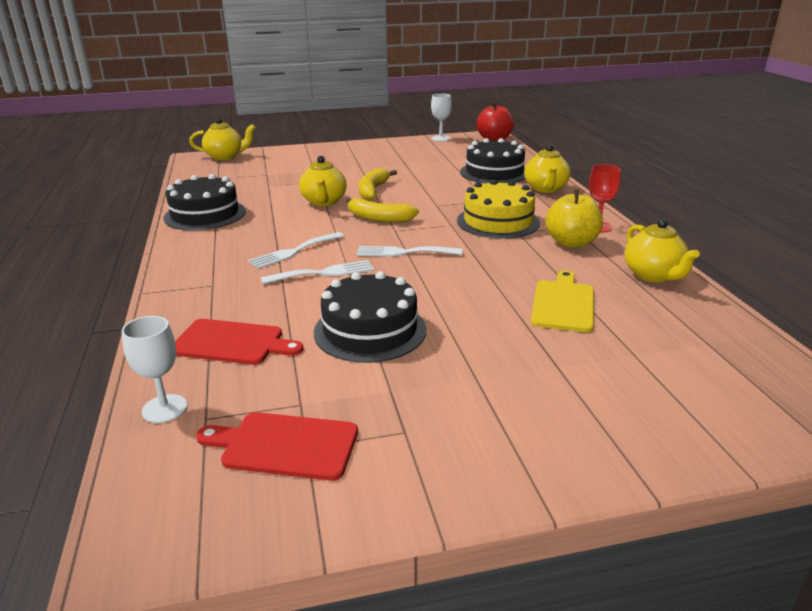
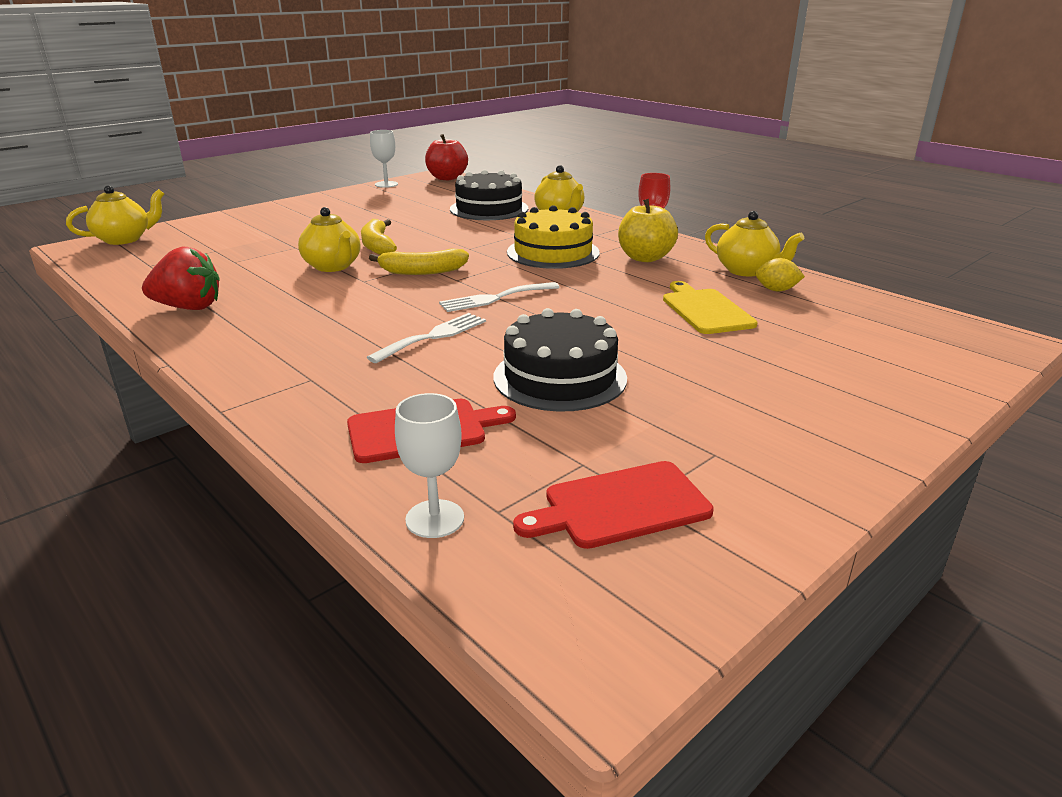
camera: 30 degrees left, 0 degrees up
black cake [163,174,246,231] -> red strawberry [142,246,220,310]
white fork [248,232,344,269] -> none
none -> yellow lemon [755,258,805,291]

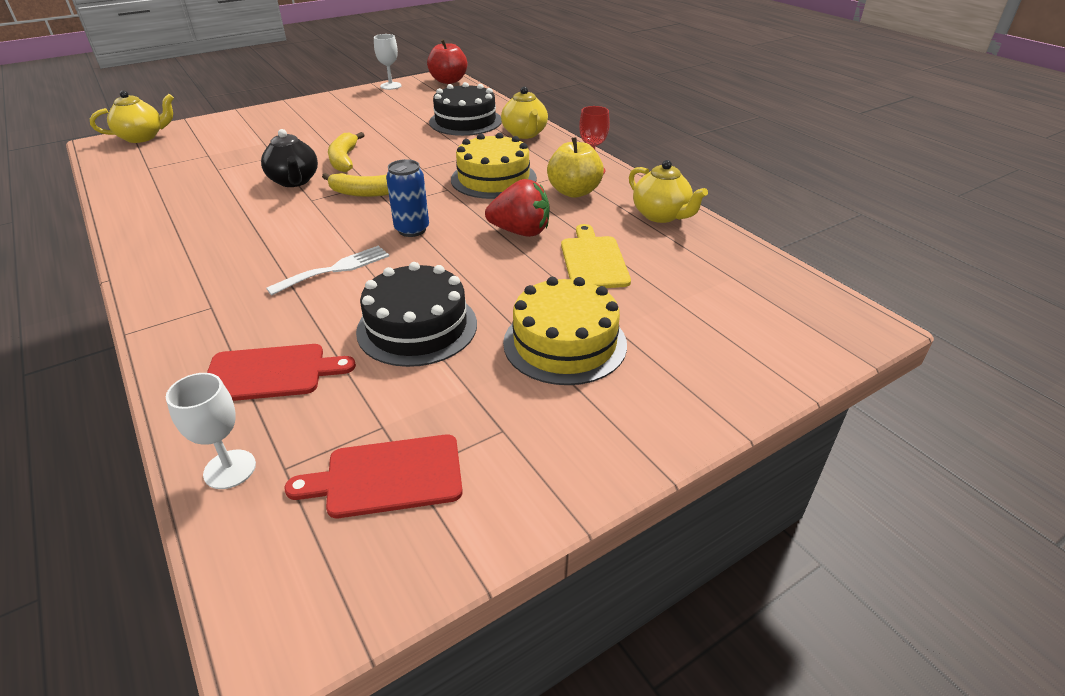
camera: 10 degrees right, 10 degrees up
red strawberry [142,246,220,310] -> red strawberry moved to [485,179,549,237]
yellow teapot [298,207,361,272] -> black teapot [261,129,318,187]
white fork [439,282,560,312] -> blue can [386,159,429,237]
yellow lemon [755,258,805,291] -> none
none -> yellow cake [503,277,627,385]

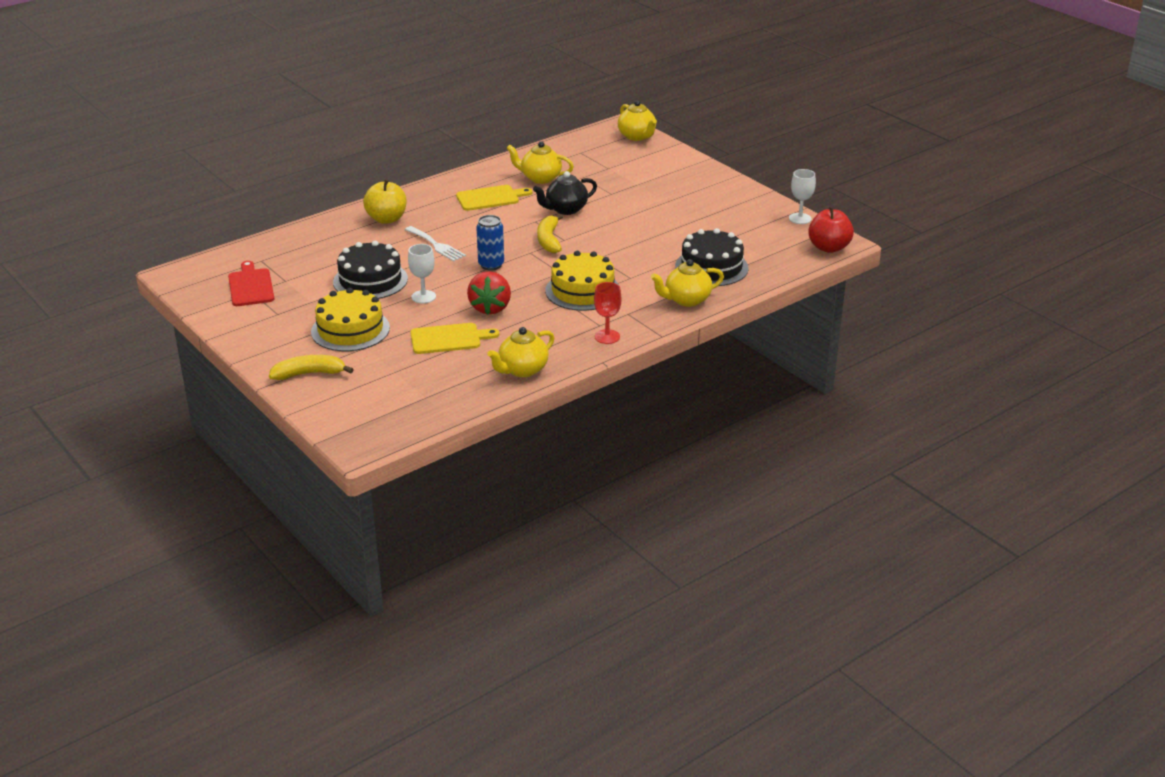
camera: 85 degrees right, 5 degrees down
white goblet [166,373,256,489] -> white goblet moved to [408,244,436,304]
red cutting board [207,344,356,401] -> none
yellow banana [328,132,364,172] -> yellow banana moved to [269,355,354,380]
yellow apple [547,137,604,198] -> yellow apple moved to [363,179,406,224]
none -> yellow cutting board [456,185,533,211]
none -> yellow teapot [507,141,574,184]

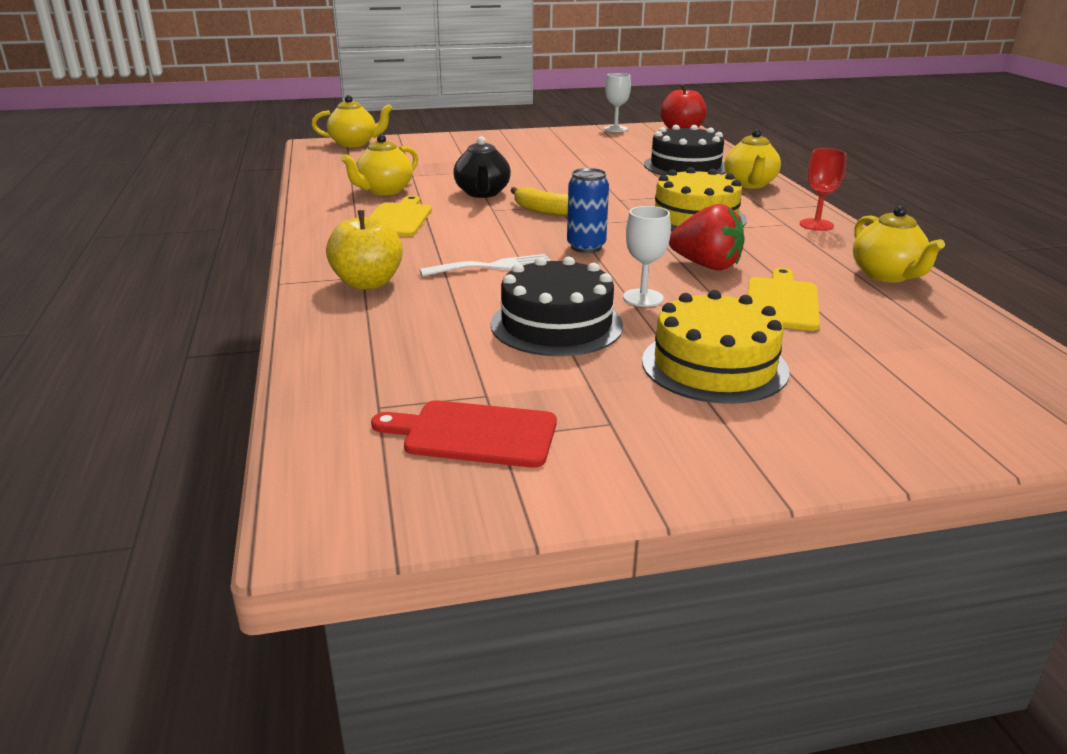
camera: 65 degrees left, 5 degrees down
yellow banana [269,355,354,380] -> none

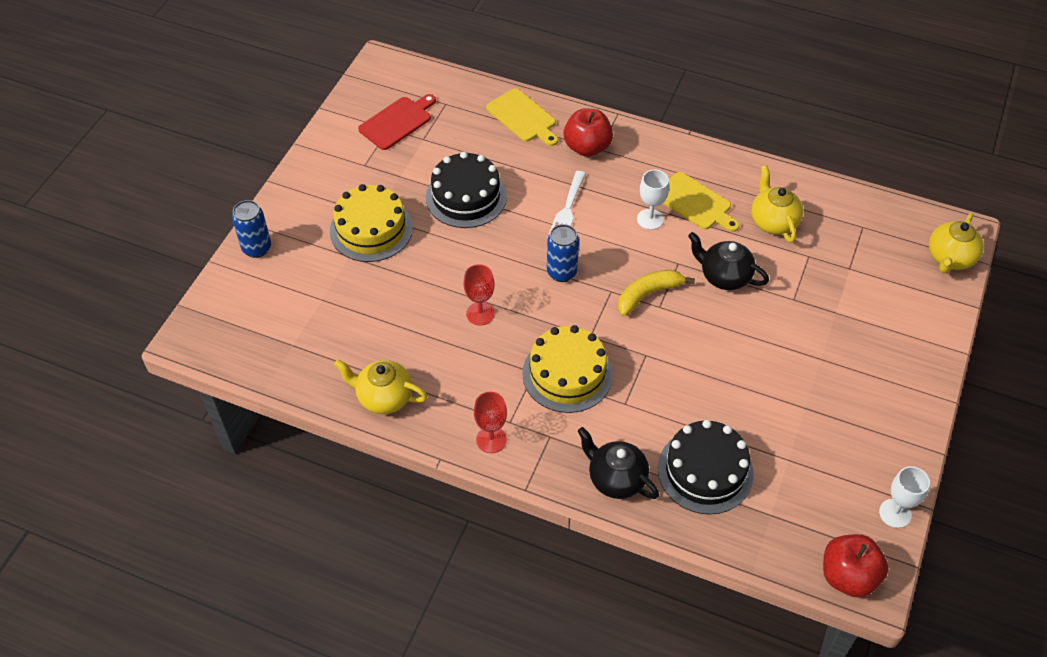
camera: 125 degrees right, 25 degrees up
yellow apple [326,210,403,290] -> red apple [563,108,613,157]
white goblet [623,206,671,307] -> white goblet moved to [637,170,669,230]
red strawberry [669,204,745,271] -> red goblet [464,264,495,325]
yellow teapot [724,129,781,189] -> black teapot [577,427,659,499]
yellow cutting board [748,268,820,331] -> yellow cutting board moved to [486,88,558,146]
none -> blue can [232,200,271,258]

